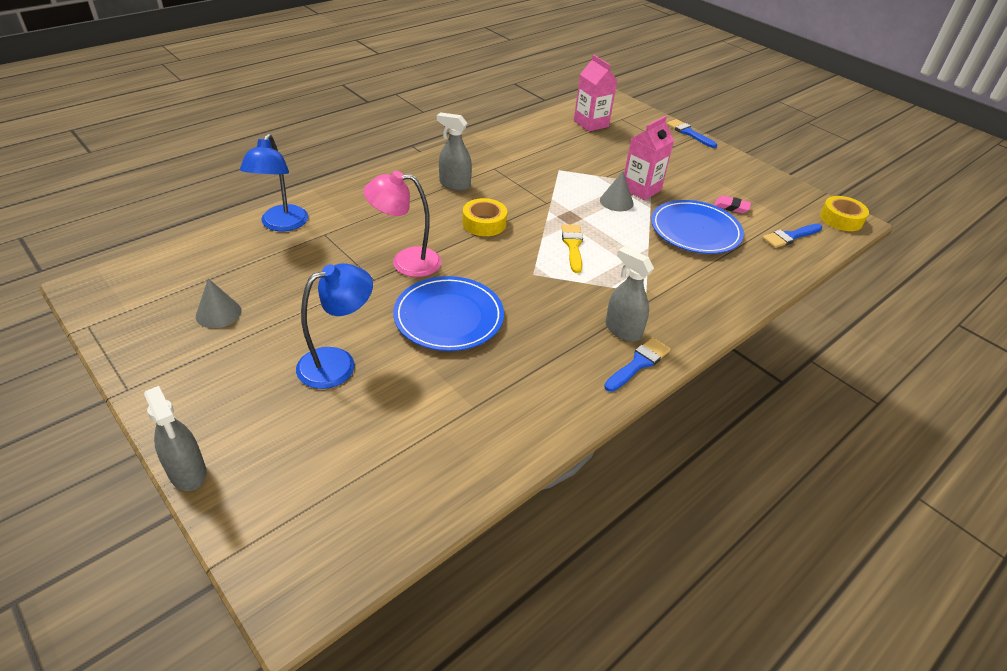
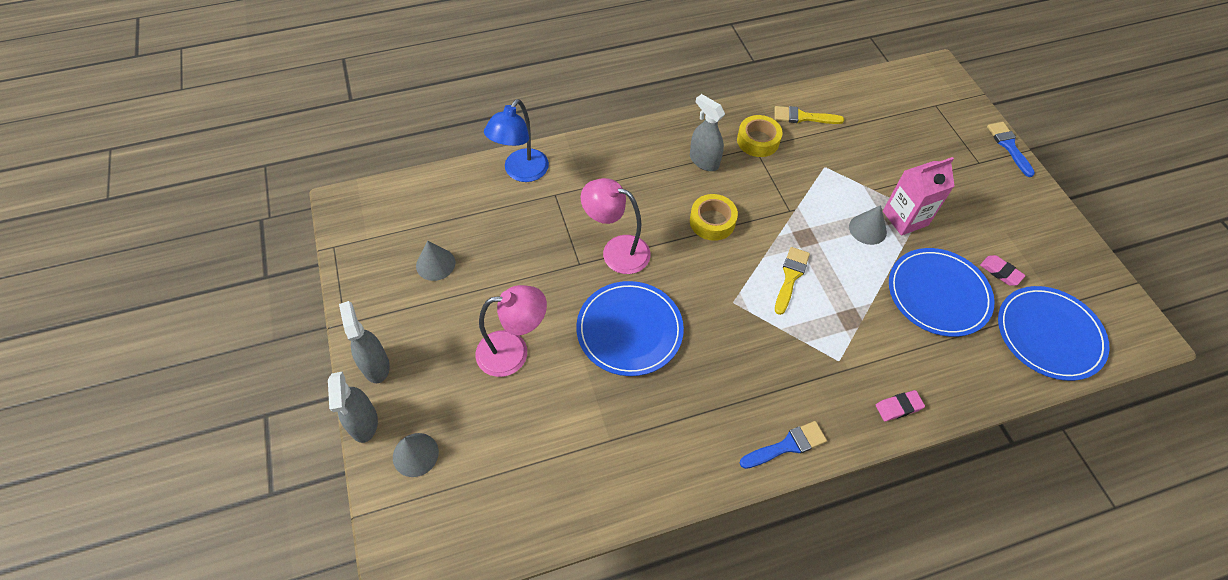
camera: 25 degrees right, 15 degrees up
blue lamp [296,263,373,389] -> pink lamp [475,285,547,377]
pink carton [574,55,618,132] -> none
grey spray bottle [605,246,654,342] -> grey spray bottle moved to [339,301,390,383]
blue brush [762,224,822,248] -> blue plate [998,286,1109,381]
yellow tape [820,196,869,231] -> yellow tape moved to [737,115,782,157]
none -> grey cone [393,433,439,477]
none -> yellow brush [775,106,844,124]
none -> pink eraser [876,390,925,421]

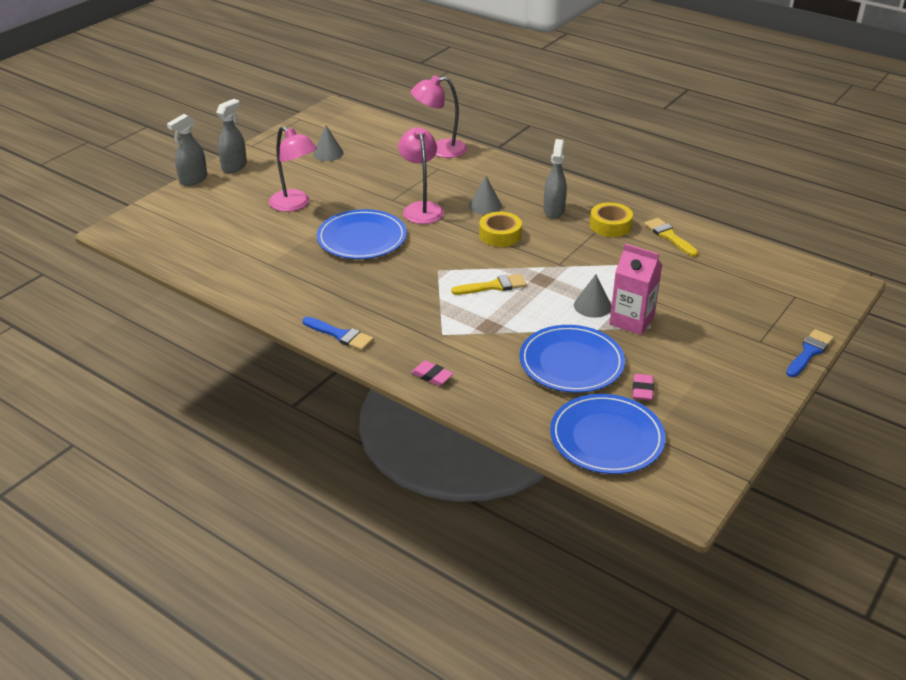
camera: 55 degrees right, 20 degrees down
grey cone [393,433,439,477] -> grey cone moved to [469,176,502,215]
blue lamp [484,99,549,182] -> pink lamp [411,75,467,158]

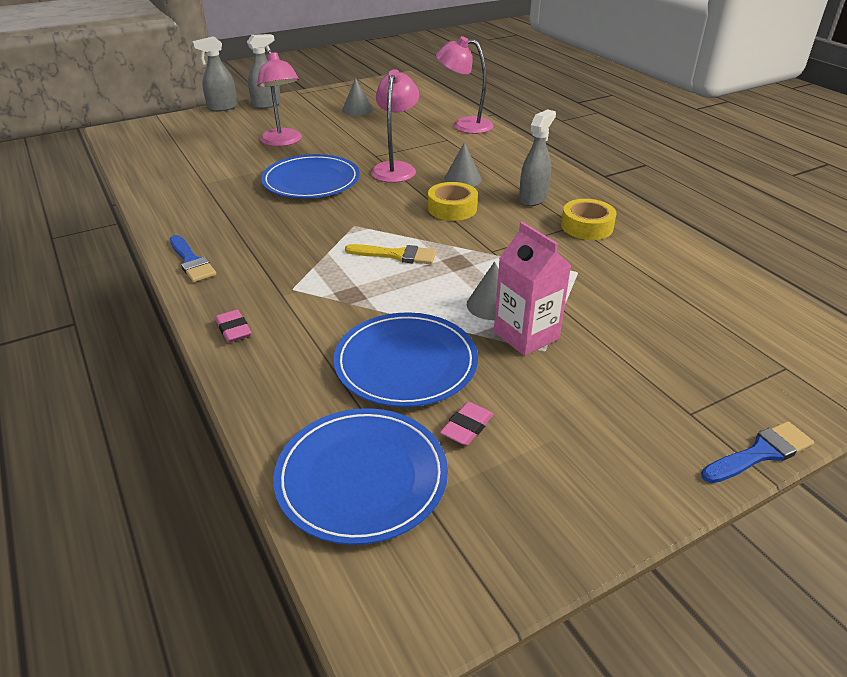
camera: 25 degrees right, 0 degrees up
yellow brush [644,218,698,257] -> none

